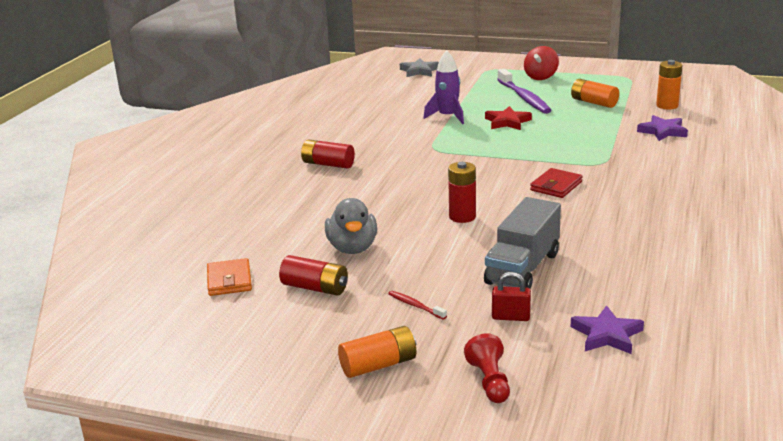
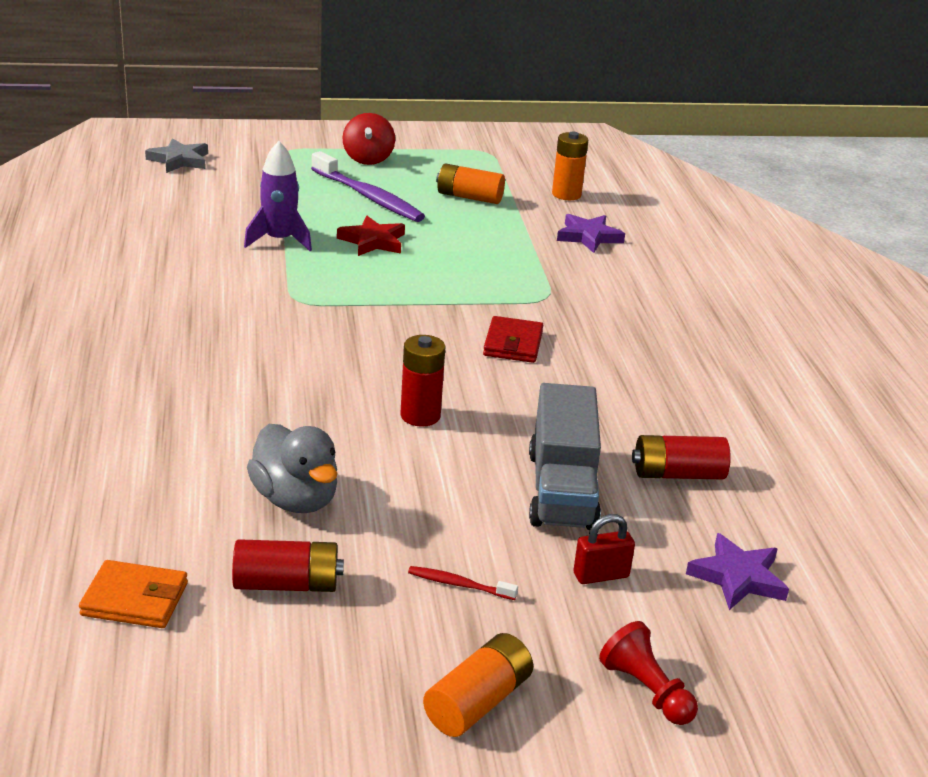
camera: 30 degrees left, 5 degrees up
orange wallet [207,258,252,296] -> orange wallet turned 45 degrees counterclockwise [79,560,188,628]
red battery [301,139,355,169] -> red battery moved to [632,435,731,480]

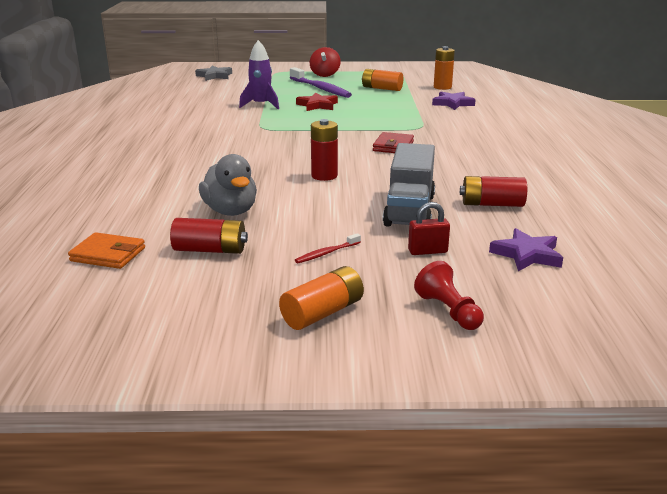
camera: 10 degrees right, 5 degrees down
red toothbrush [408,566,518,600] -> red toothbrush turned 60 degrees counterclockwise [295,233,361,263]

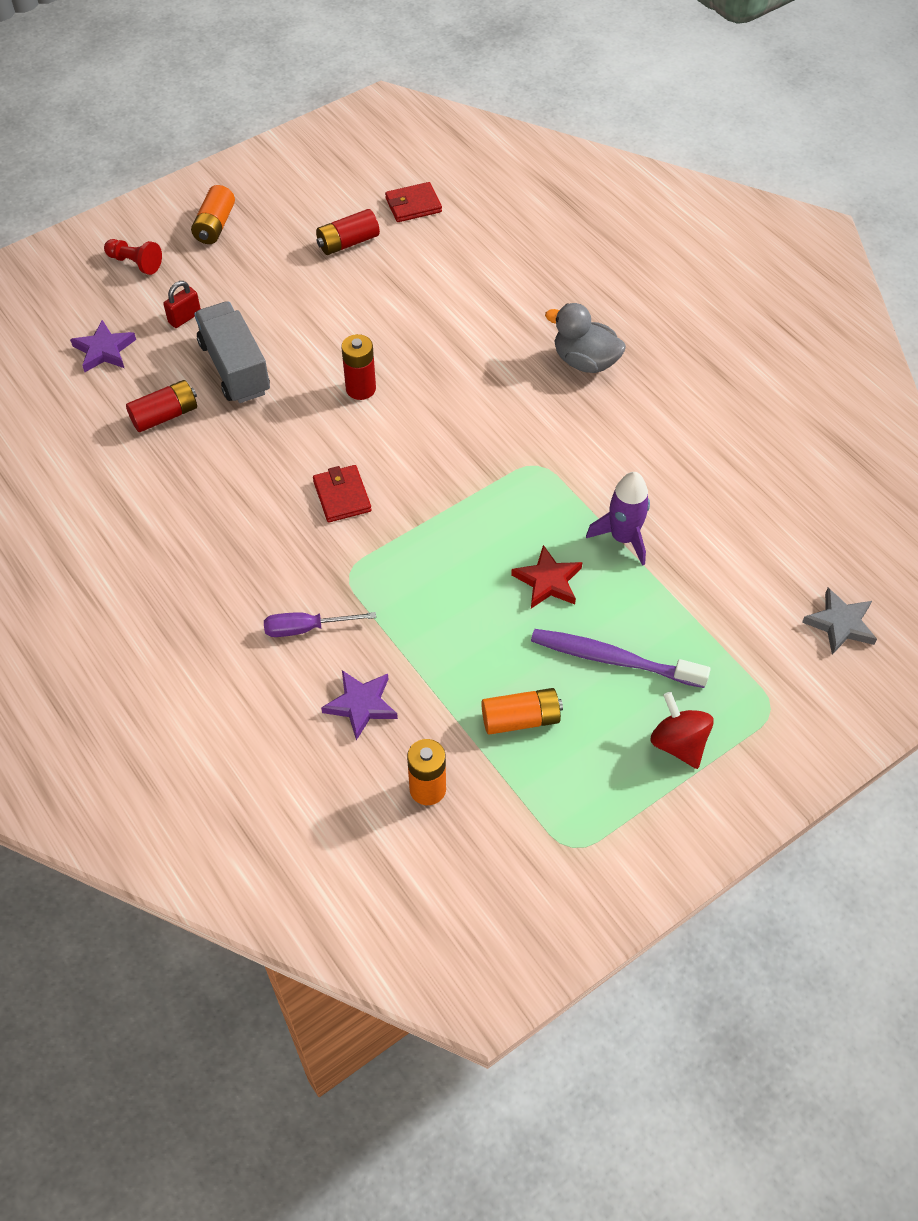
camera: 145 degrees right, 30 degrees up
orange wallet [68,232,145,269] -> red wallet [385,182,442,222]
grey duck [199,154,257,216] -> grey duck moved to [545,303,626,373]
red toothbrush [295,233,361,263] -> none
none -> purple screwdriver [264,612,376,637]

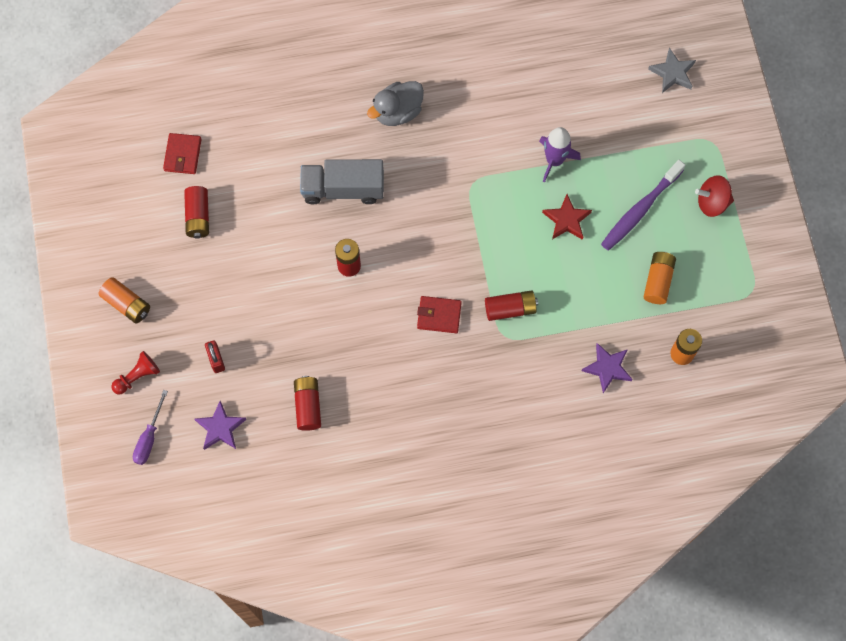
camera: 65 degrees left, 15 degrees up
grey truck [194,301,270,403] -> grey truck moved to [300,159,384,204]
purple screwdriver [264,612,376,637] -> purple screwdriver moved to [133,390,168,465]
none -> red battery [485,290,538,321]

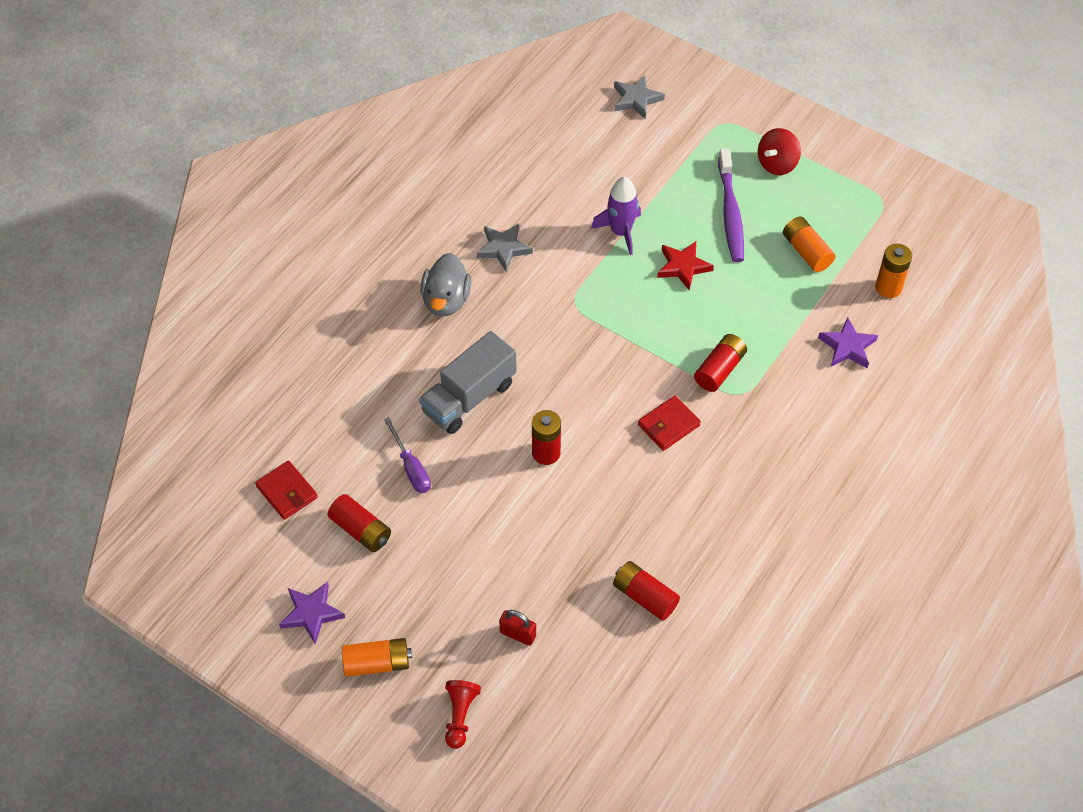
camera: 45 degrees left, 15 degrees down
purple screwdriver [133,390,168,465] -> purple screwdriver moved to [384,417,431,493]
purple star [194,401,246,450] -> purple star moved to [279,582,345,644]
none -> grey star [476,223,533,272]

